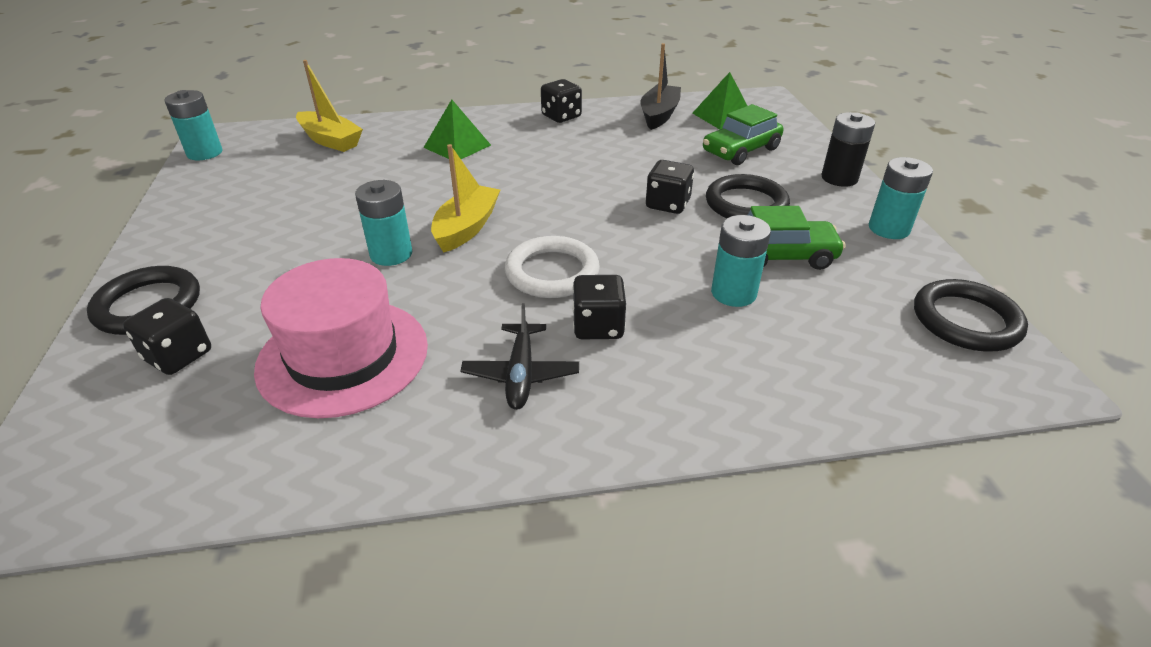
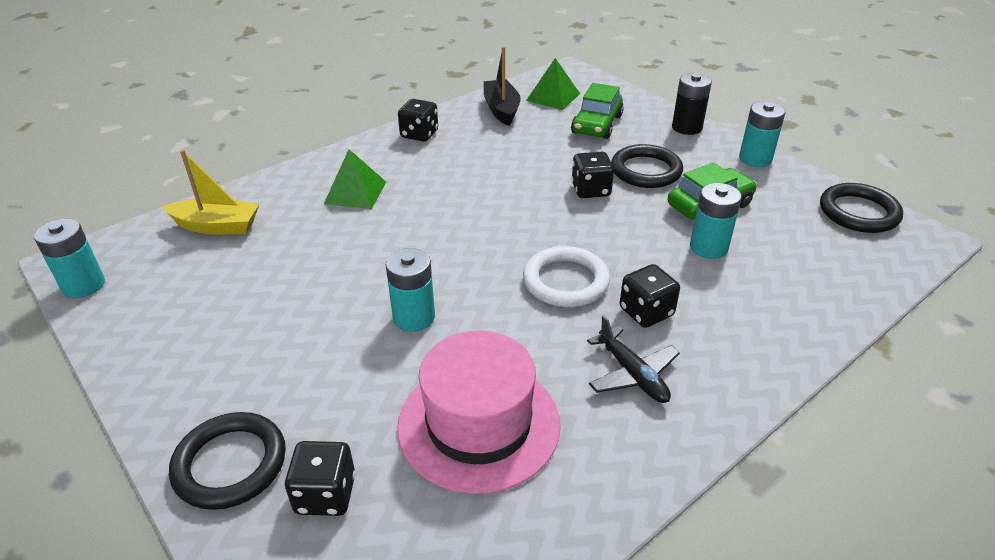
camera: 30 degrees left, 0 degrees up
yellow boat [431,144,500,253] -> none

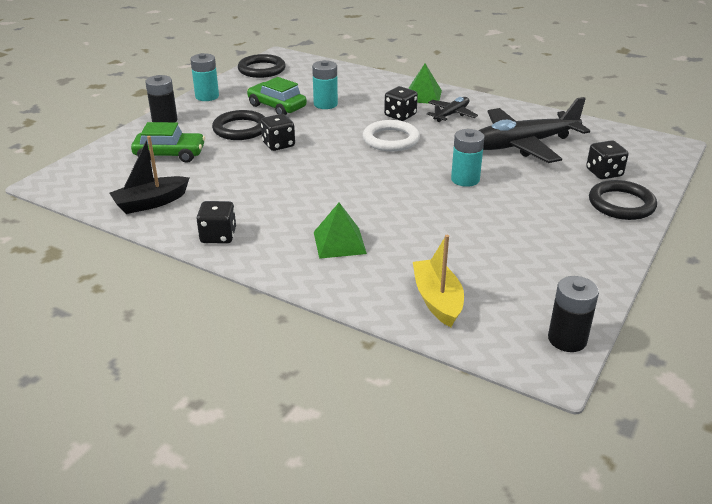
camera: 110 degrees left, 5 degrees down
turquoise battery [34,219,105,298] -> black battery [548,276,599,352]
pink hat [397,331,561,494] -> black plane [478,97,590,163]
green pyramid [526,58,580,110] -> green pyramid moved to [408,64,442,104]

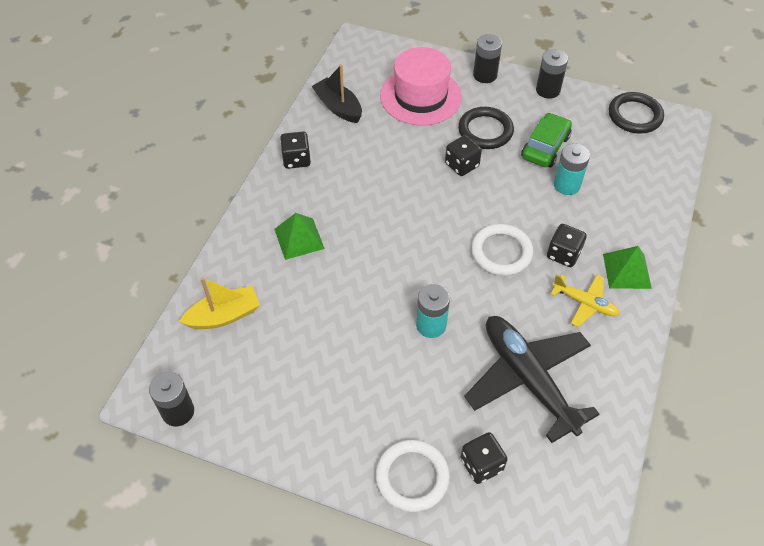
camera: 80 degrees right, 20 degrees up
green car [131,122,205,163] -> pink hat [380,47,462,126]
turquoise battery [190,53,219,101] -> black battery [536,49,568,99]
black plane [427,97,478,122] -> yellow plane [551,275,620,327]
black ring [589,180,657,220] -> white ring [375,440,450,512]

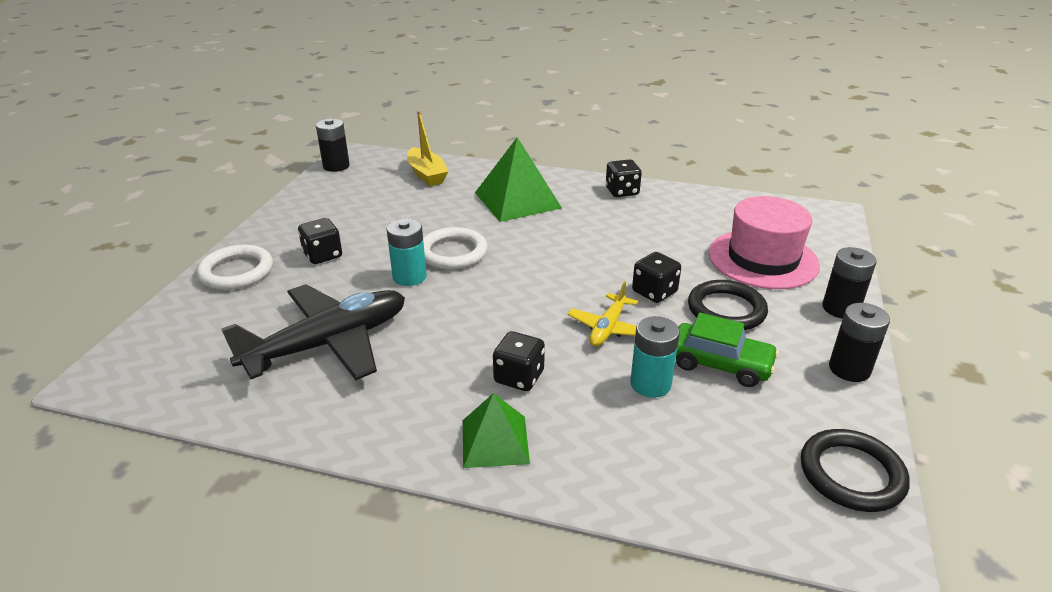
camera: 85 degrees right, 20 degrees down
green pyramid [274,213,325,260] -> green pyramid [475,137,562,222], size x1.61
black boat [312,64,362,123] -> none
black dice [460,432,507,484] -> black dice moved to [298,218,342,264]
white ring [471,224,533,276] -> white ring moved to [423,227,488,270]
yellow plane [551,275,620,327] -> yellow plane moved to [567,281,638,347]

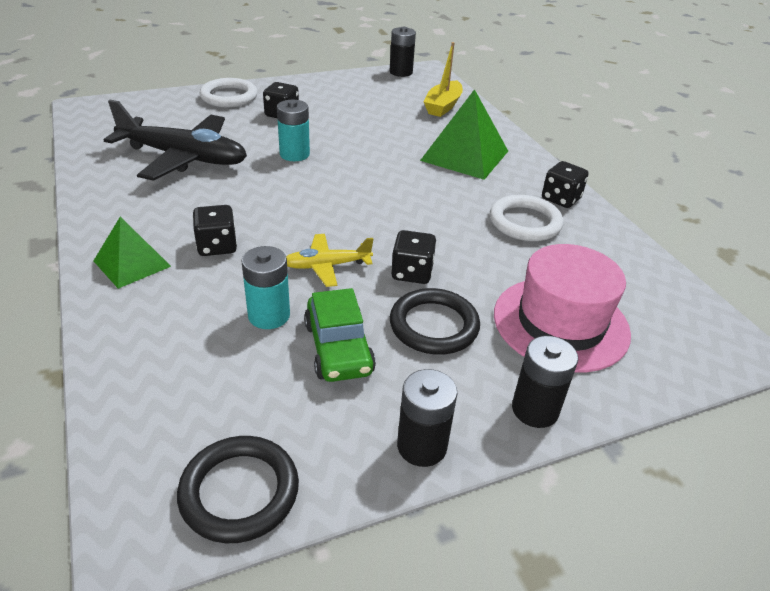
camera: 50 degrees right, 5 degrees up
white ring [423,227,488,270] -> white ring moved to [490,195,564,241]

